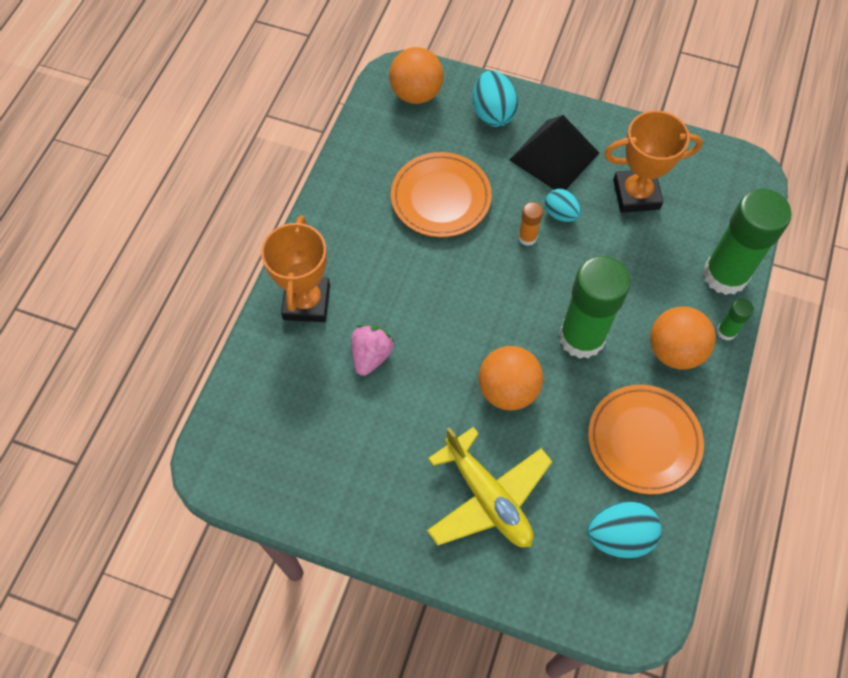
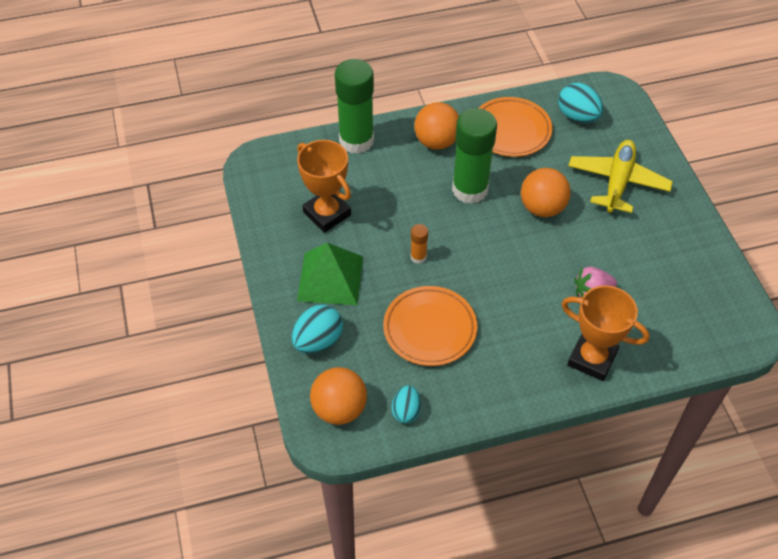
camera: 125 degrees left, 10 degrees down
orange trophy [261,216,330,322] -> orange trophy turned 60 degrees clockwise [562,285,650,381]
black pyramid [509,115,599,190] -> green pyramid [297,243,363,305]
turquoise egg [545,189,581,222] -> turquoise egg moved to [392,385,421,423]
green glue stick [717,299,754,340] -> none

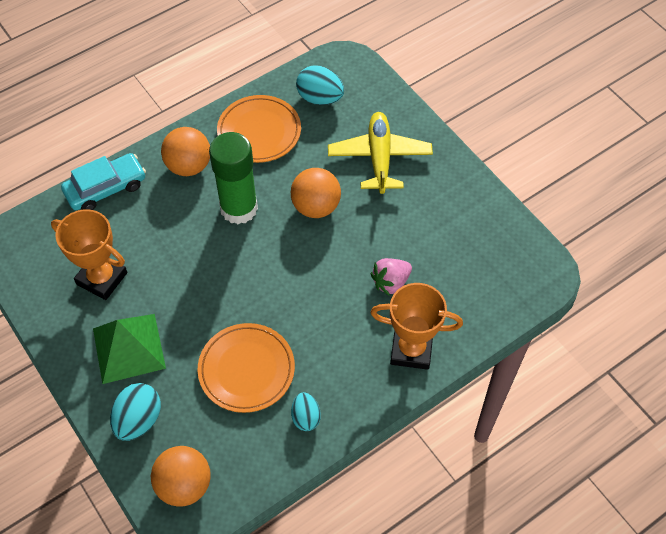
camera: 20 degrees left, 5 degrees up
green glue stick [335,59,374,154] -> turquoise car [61,153,146,210]
turquoise egg [392,385,421,423] -> turquoise egg moved to [291,392,321,431]
orange glue stick [410,224,428,264] -> none

